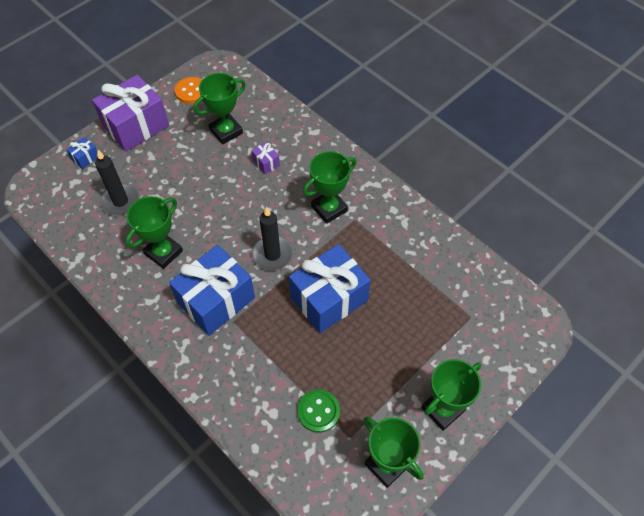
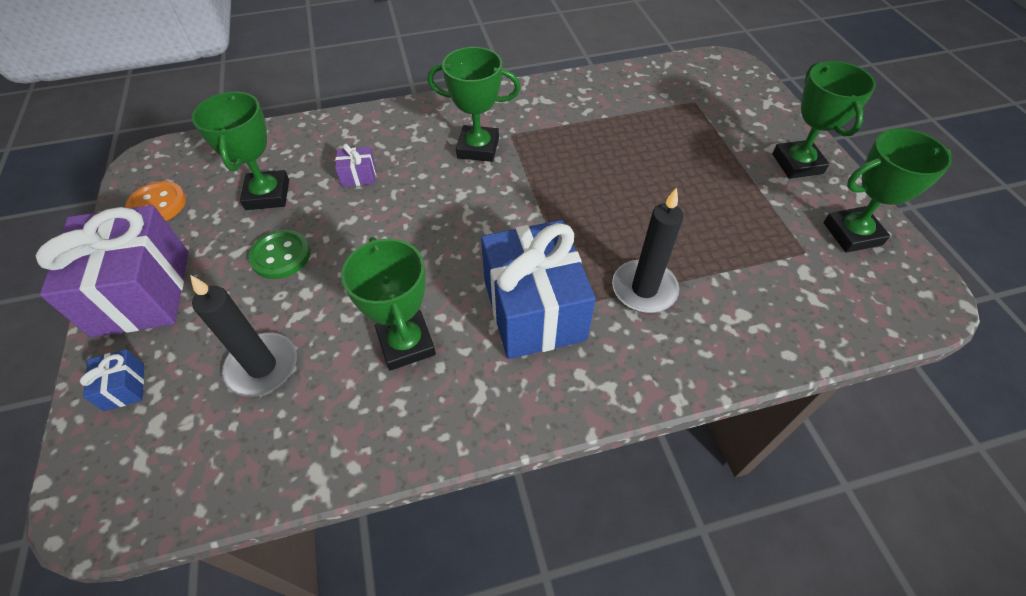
camera: 60 degrees left, 5 degrees down
black candle [252,207,293,271] -> black candle moved to [612,187,684,313]
blue gift [289,244,371,333] -> none
green button [297,390,340,433] -> green button moved to [248,230,311,279]
green trophy [303,151,356,224] -> green trophy turned 75 degrees counterclockwise [428,47,521,162]

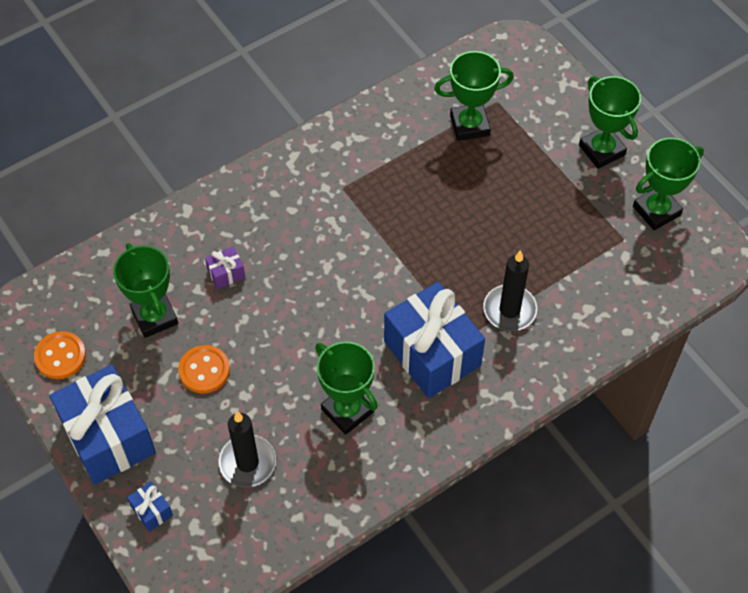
camera: 20 degrees left, 5 degrees up
purple gift [36,205,188,337] -> blue gift [50,364,156,485]
green button [248,230,311,279] -> orange button [178,345,230,393]
green trophy [428,47,521,162] -> green trophy moved to [434,51,514,141]

